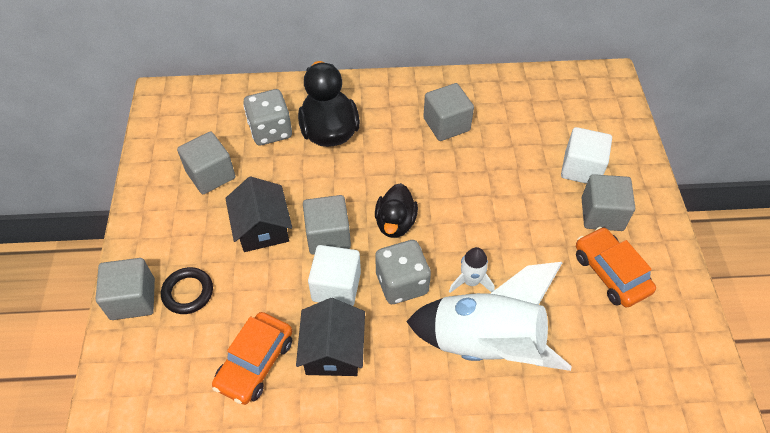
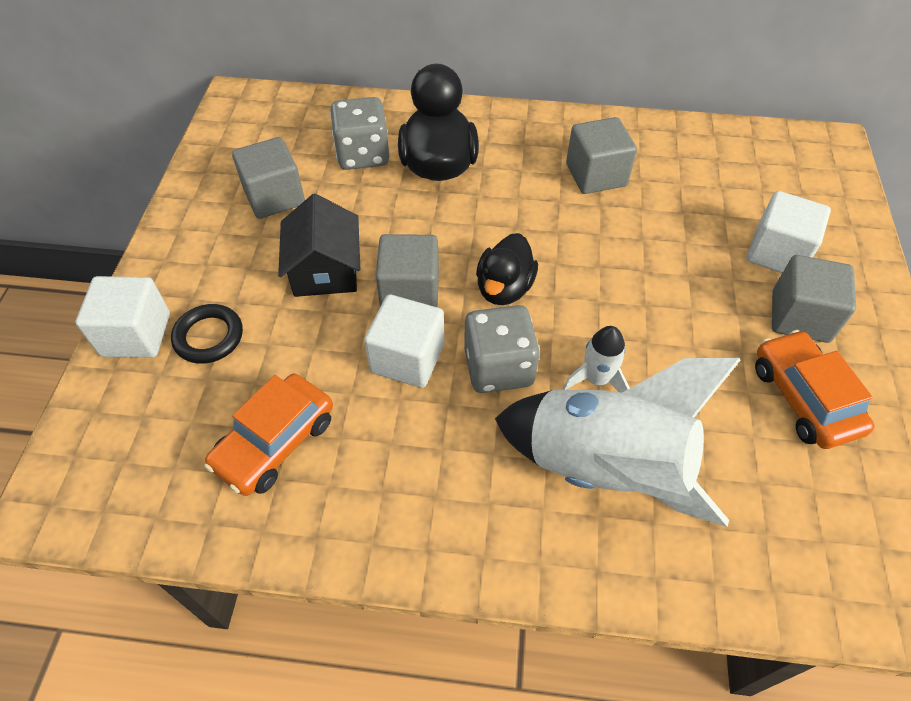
camera: 10 degrees right, 0 degrees up
grey cube [96,258,155,320] -> white cube [75,276,170,358]
black house [296,298,365,376] -> none

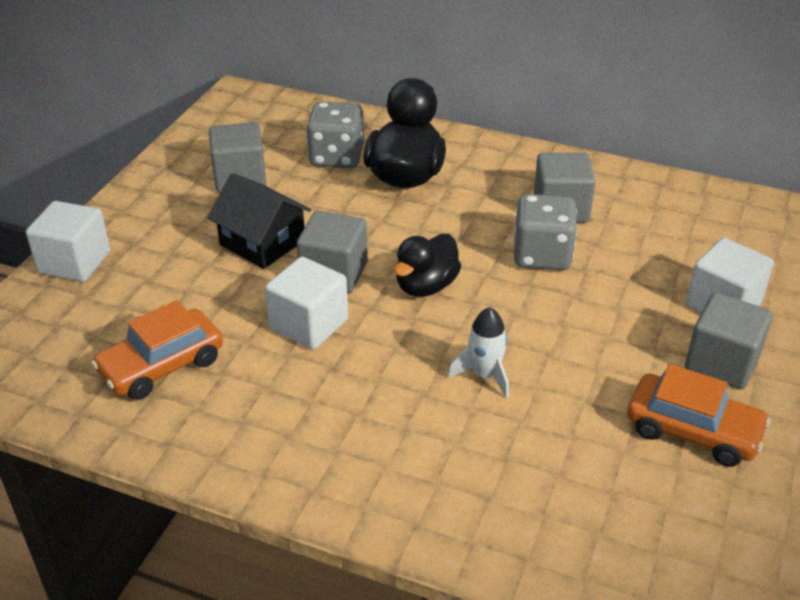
camera: 15 degrees right, 15 degrees down
black ring [171,304,243,364] -> none
black house [278,194,360,297] -> black house turned 60 degrees counterclockwise [207,173,311,269]
grey dice [464,305,540,393] -> grey dice moved to [514,194,577,270]
white rocket [495,358,740,527] -> none
orange car [755,330,875,449] -> orange car turned 120 degrees clockwise [628,364,770,467]

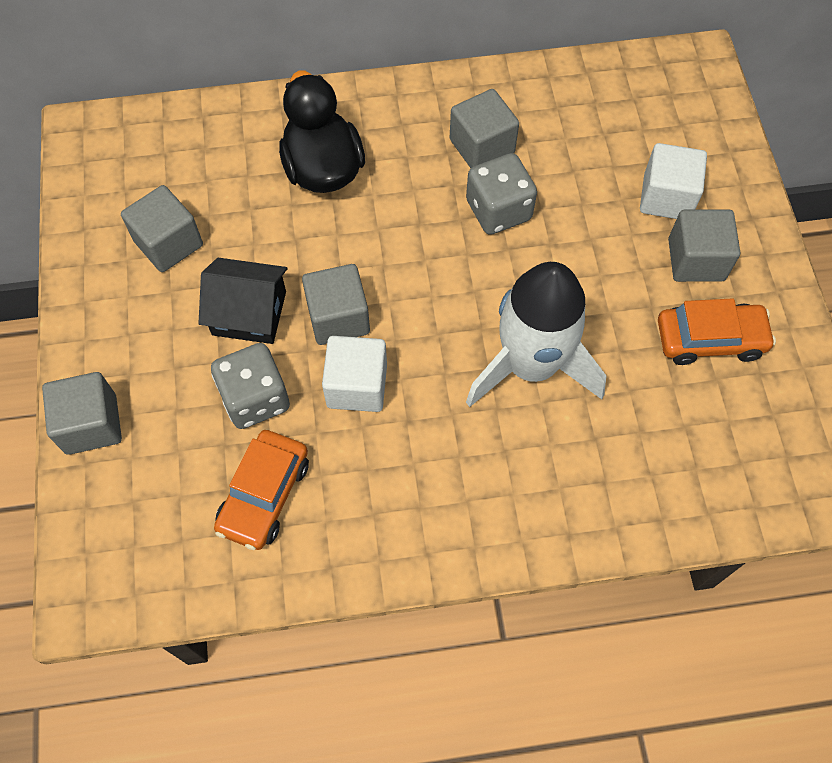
camera: 30 degrees left, 25 degrees up
white cube [26,201,110,282] -> grey cube [42,372,122,455]
grey dice [306,102,364,168] -> grey dice moved to [211,343,290,429]
black duck [394,234,461,297] -> none
white rocket [448,307,509,398] -> white rocket [466,262,606,407], size x2.33

